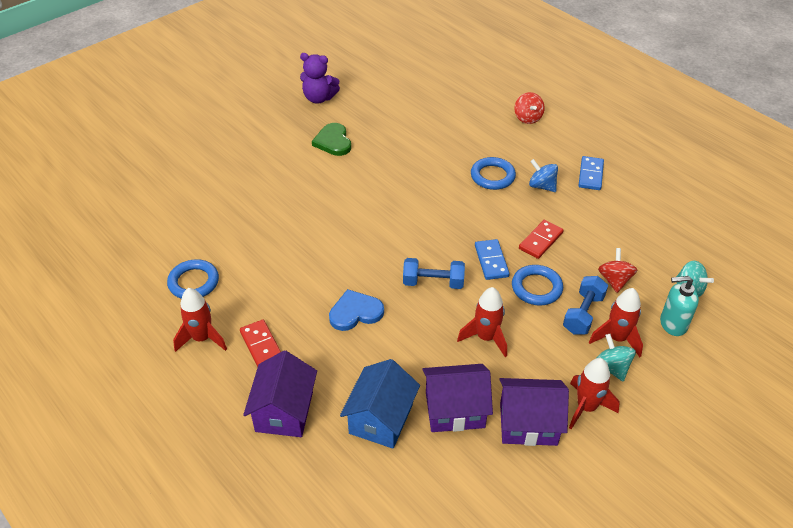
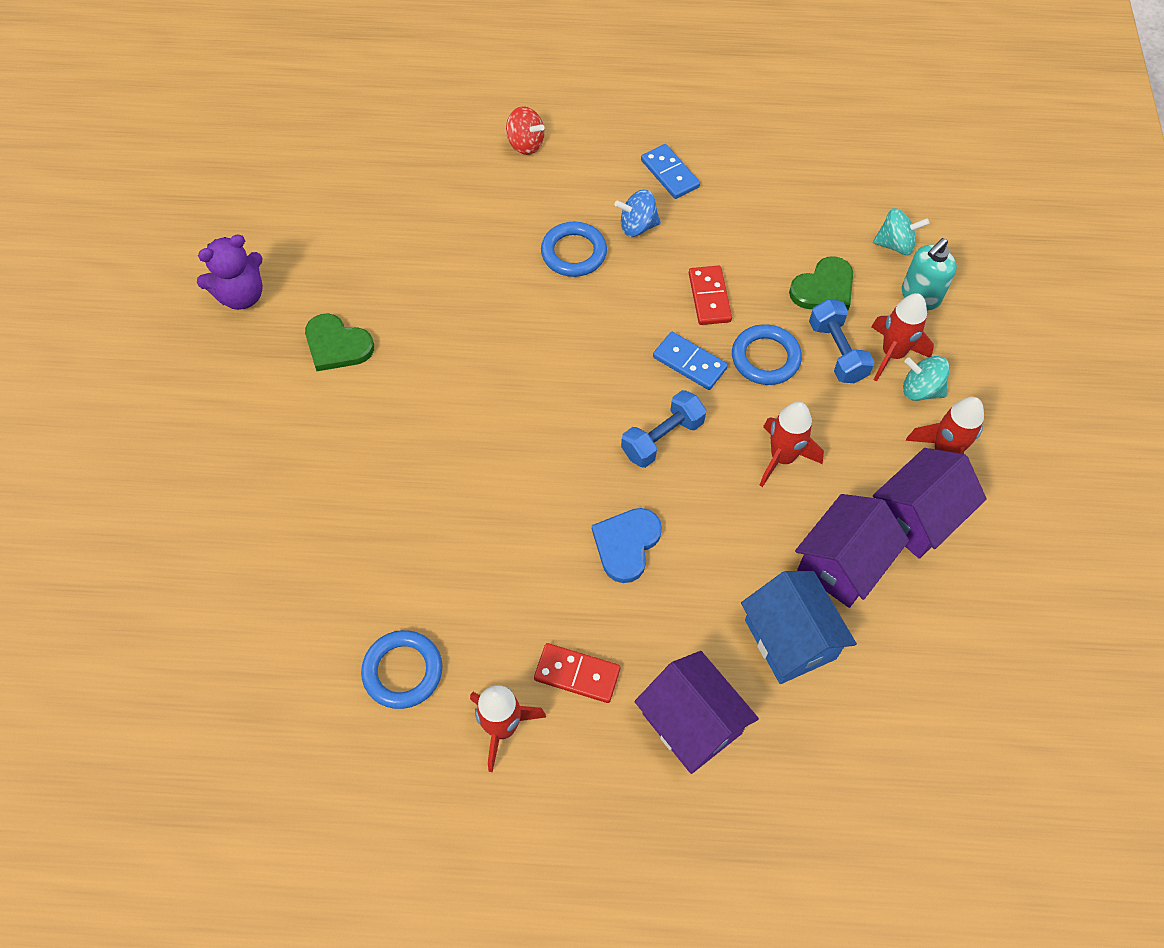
camera: 45 degrees left, 15 degrees up
red spinning top [598,248,638,293] -> green heart [789,256,853,310]

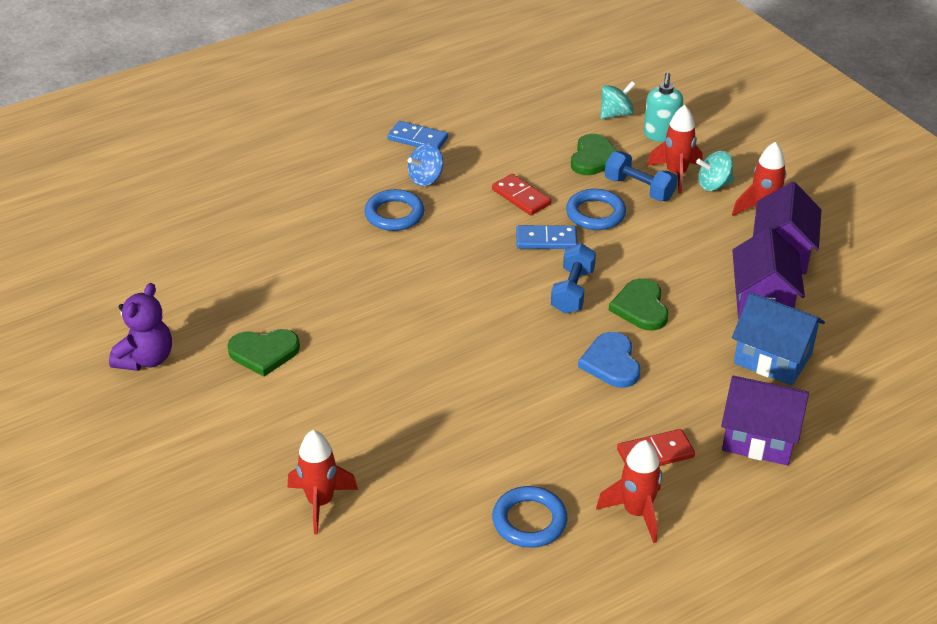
camera: 35 degrees left, 20 degrees down
red spinning top [506,106,545,155] -> none
red rocket [760,402,824,487] -> red rocket moved to [288,430,358,534]
none -> green heart [609,278,668,331]

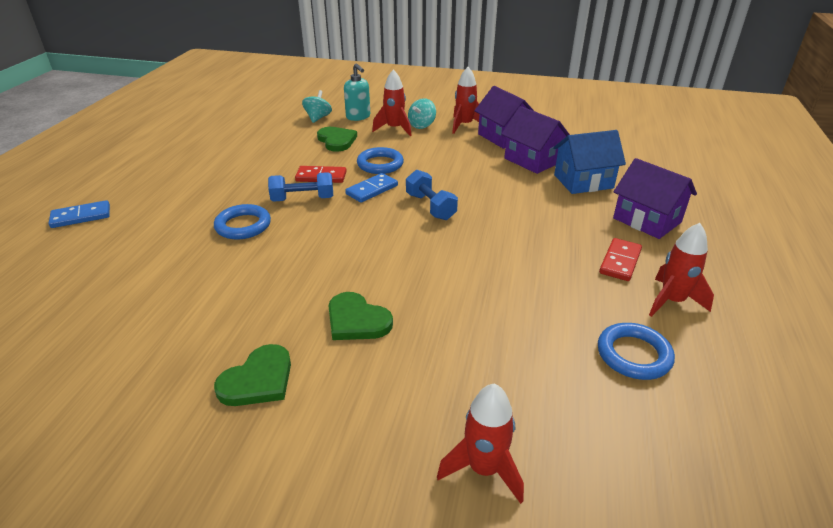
camera: 45 degrees left, 5 degrees down
purple teddy bear [109,283,172,371] -> none
blue domino [388,121,448,149] -> blue domino moved to [49,200,110,228]
blue spinning top [408,143,443,186] -> none
blue heart [578,332,640,388] -> none
blue dumbbell [605,151,677,201] -> blue dumbbell moved to [268,172,333,202]
green heart [609,278,668,331] -> green heart moved to [328,292,393,340]
purple house [721,376,809,466] -> purple house turned 75 degrees clockwise [613,158,697,239]

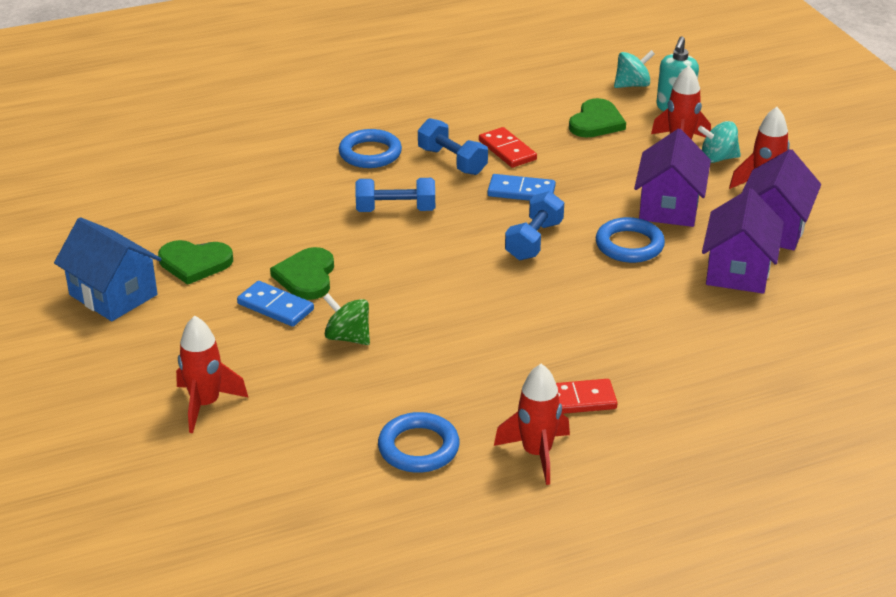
camera: 55 degrees right, 0 degrees up
blue domino [49,200,110,228] -> blue domino moved to [237,281,314,327]
blue ring [357,147,404,174] -> blue ring moved to [596,217,665,263]
blue house [553,130,626,194] -> blue house moved to [54,217,162,321]
purple house [613,158,697,239] -> purple house moved to [634,128,711,227]
none -> green spinning top [323,294,370,345]
none -> blue dumbbell [356,178,435,212]

